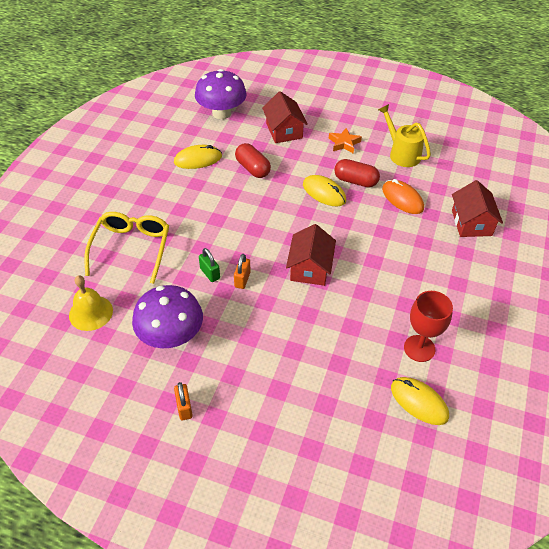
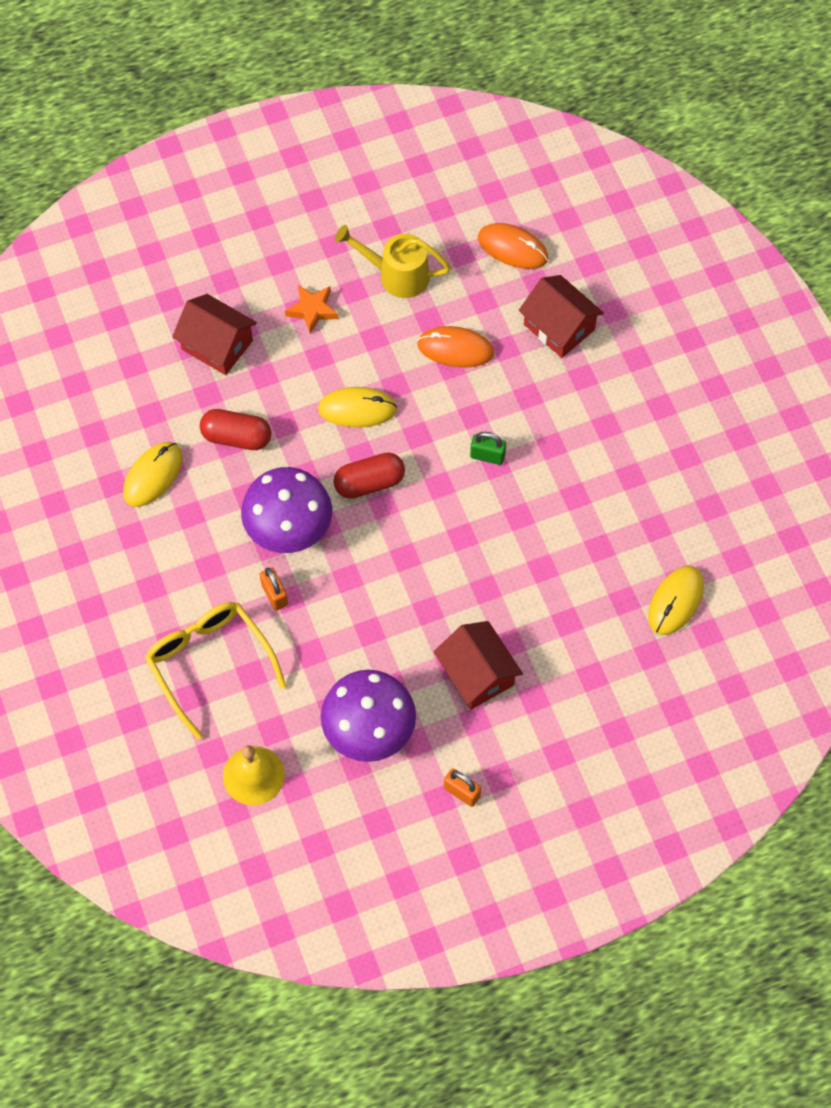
camera: 40 degrees left, 15 degrees up
purple mushroom [195,69,247,119] -> purple mushroom moved to [241,467,332,553]
green padlock [199,248,220,282] -> green padlock moved to [470,432,506,465]
orange padlock [234,254,251,289] -> orange padlock moved to [260,567,288,611]
red house [286,224,336,286] -> red house moved to [433,621,523,710]
red capsule [334,159,380,187] -> red capsule moved to [333,453,405,499]
yellow mouse [391,377,449,425] -> yellow mouse turned 60 degrees counterclockwise [648,566,704,635]
red goblet [404,291,453,362] -> none
none -> orange mouse [478,223,549,269]

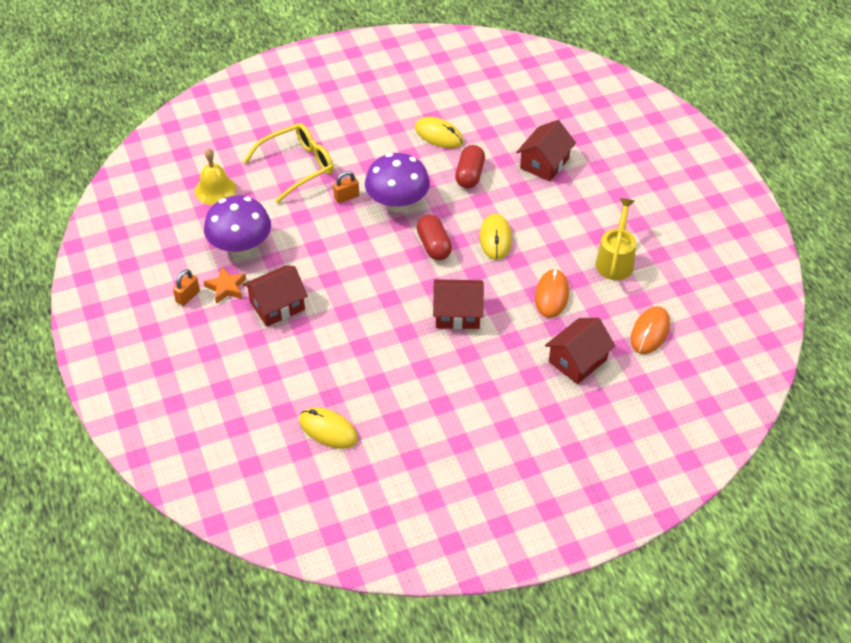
camera: 90 degrees right, 15 degrees down
orange star [285,285,338,334] -> orange star moved to [204,267,246,304]
green padlock [470,432,506,465] -> red house [433,279,484,329]

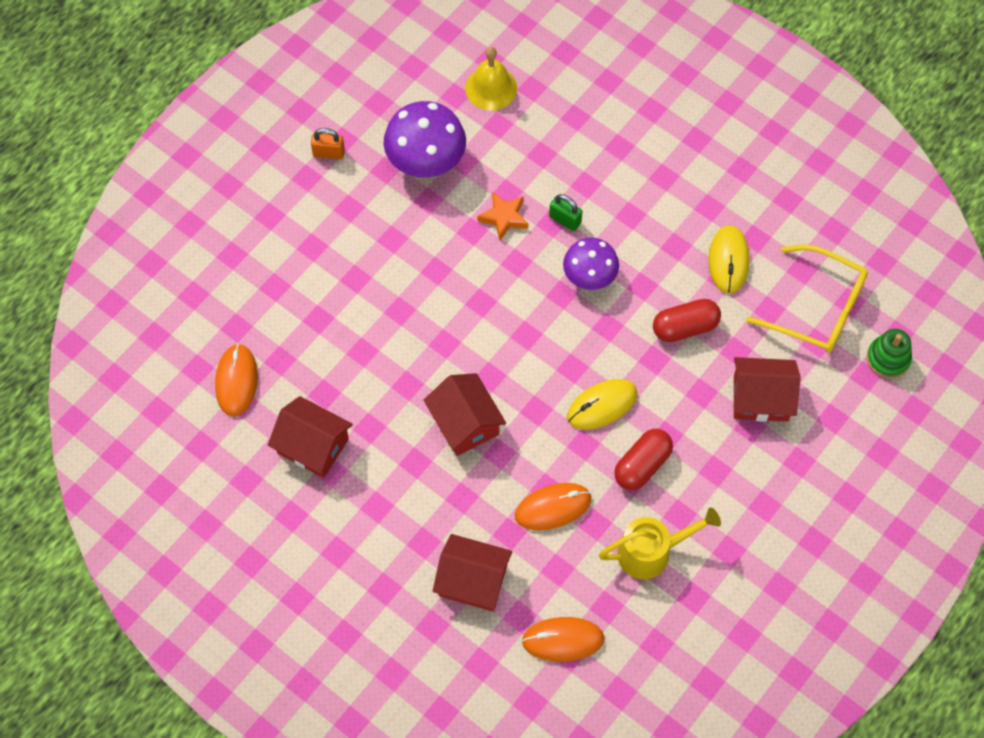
camera: 60 degrees right, 15 degrees up
orange star [204,267,246,304] -> orange star moved to [477,192,528,240]
yellow glasses [243,123,334,203] -> yellow glasses moved to [746,245,868,353]
red house [243,265,308,327] -> red house moved to [268,396,353,478]
yellow mouse [299,407,358,449] -> orange mouse [215,344,258,417]
orange padlock [333,171,359,203] -> green padlock [549,194,582,231]
purple mushroom [365,153,430,212] -> purple mushroom [563,237,619,290], size x0.66
red capsule [417,215,452,260] -> red capsule moved to [614,429,673,490]
none -> green stacking toy [867,329,912,378]

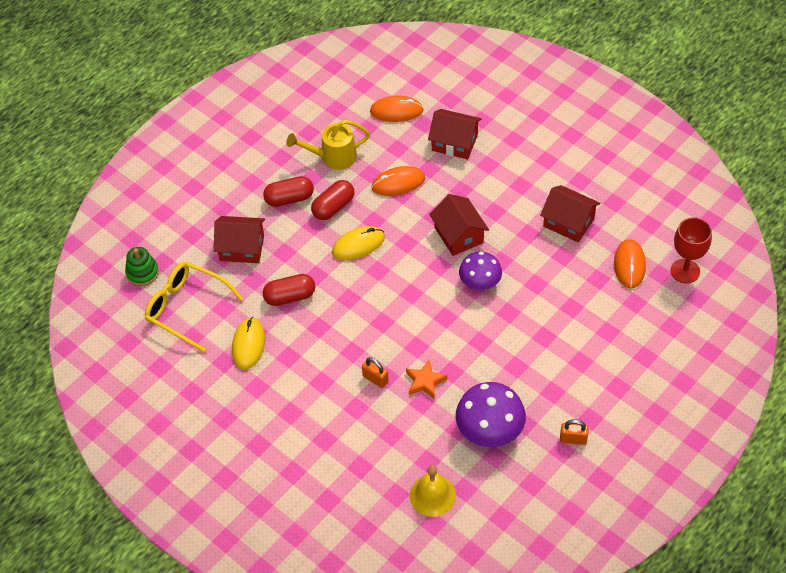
camera: 175 degrees left, 10 degrees down
green padlock [549,194,582,231] -> orange padlock [362,357,389,388]
purple mushroom [563,237,619,290] -> purple mushroom moved to [459,251,502,290]
none -> red capsule [263,176,314,207]
none -> red goblet [670,217,712,284]

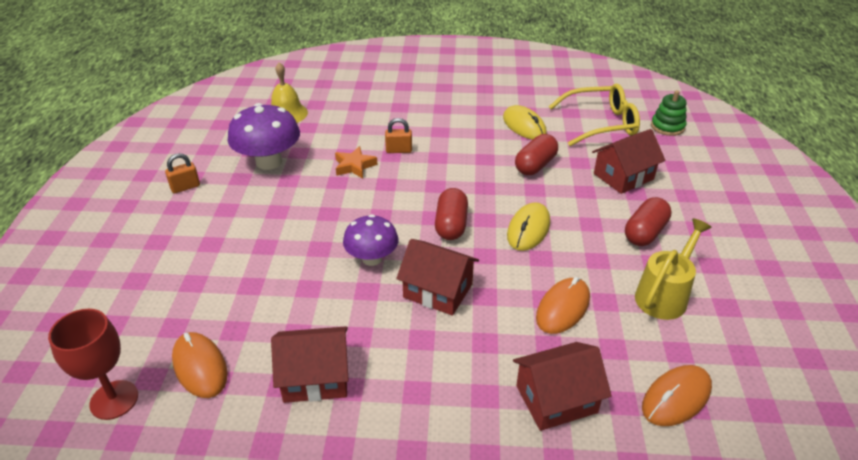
camera: 140 degrees right, 15 degrees down
red capsule [311,180,354,220] -> red capsule moved to [435,188,468,240]

